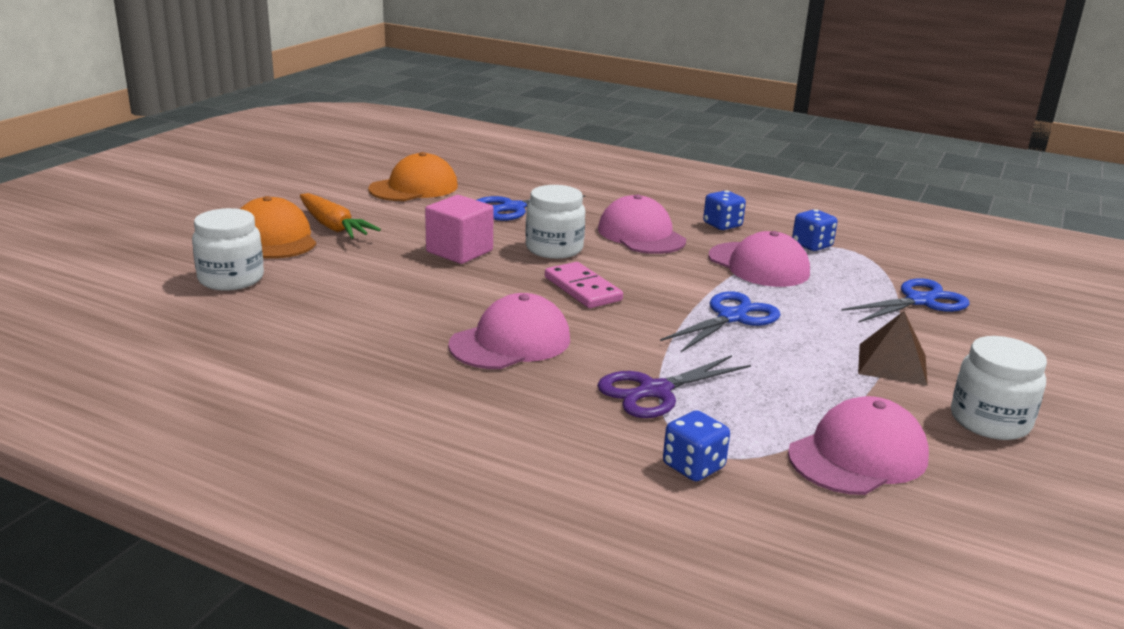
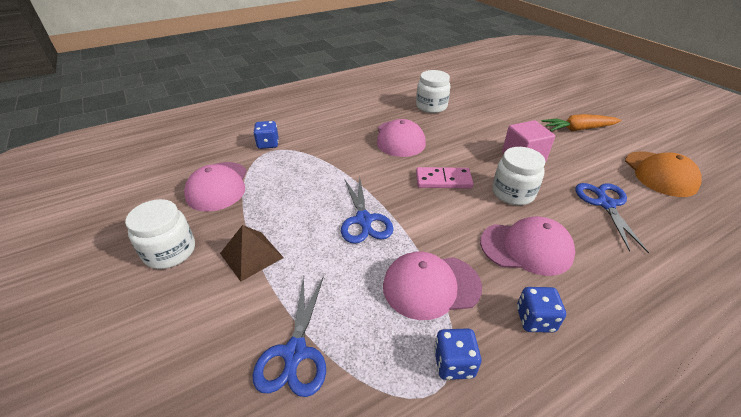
camera: 125 degrees right, 15 degrees up
white jar [192,208,264,291] -> white jar moved to [416,70,451,113]
orange cap [240,196,316,259] -> none
purple scissors [597,355,751,418] -> none

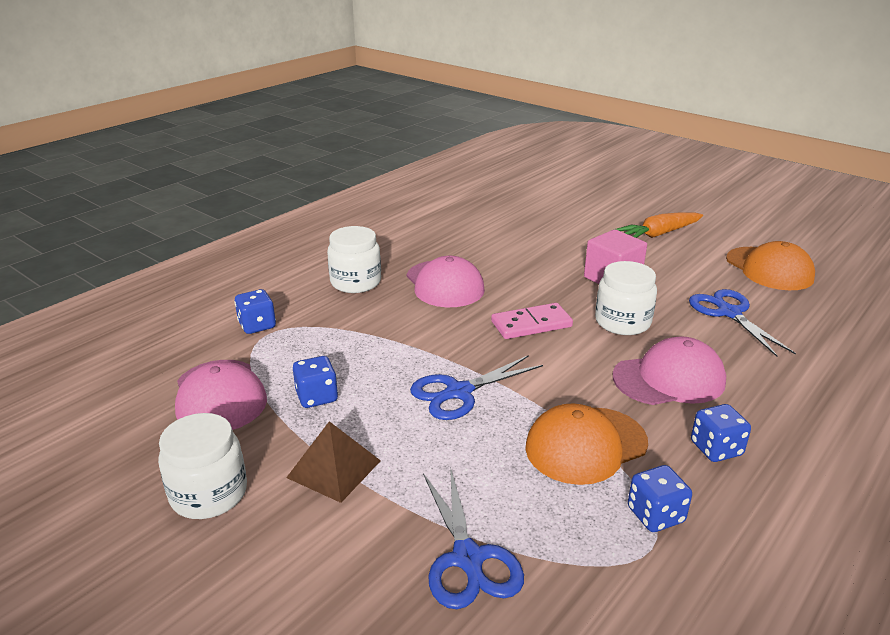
camera: 20 degrees left, 10 degrees down
blue scissors [341,177,394,244] -> blue scissors turned 90 degrees clockwise [410,355,543,420]
pink cap [383,251,482,320] -> orange cap [525,403,648,485]
white jar [416,70,451,113] -> white jar moved to [327,226,381,293]
none -> blue dice [293,356,338,408]

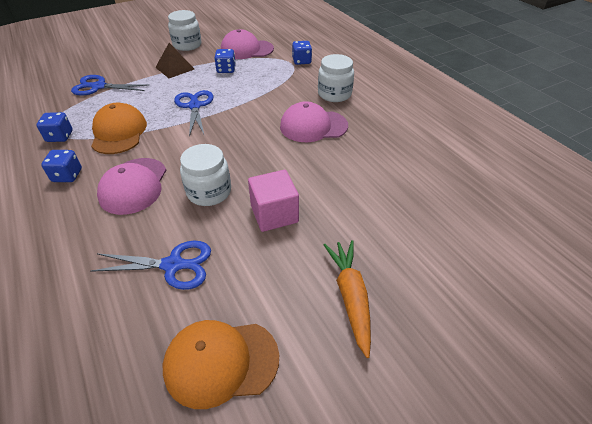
camera: 110 degrees right, 15 degrees up
pink domino [491,303,573,339] -> none

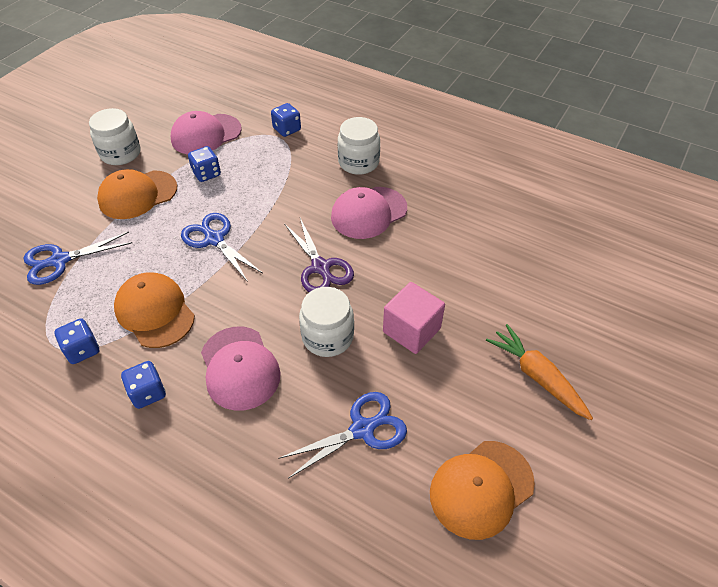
camera: 30 degrees left, 5 degrees up
brown pyramid [155,43,194,78] -> orange cap [97,169,177,219]
none -> purple scissors [285,218,354,292]

